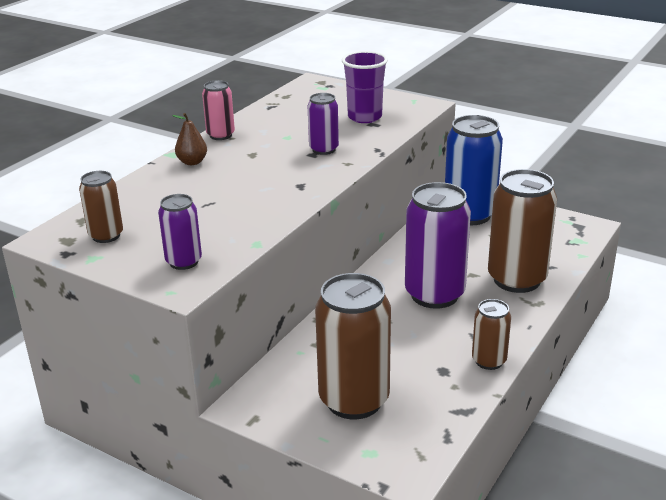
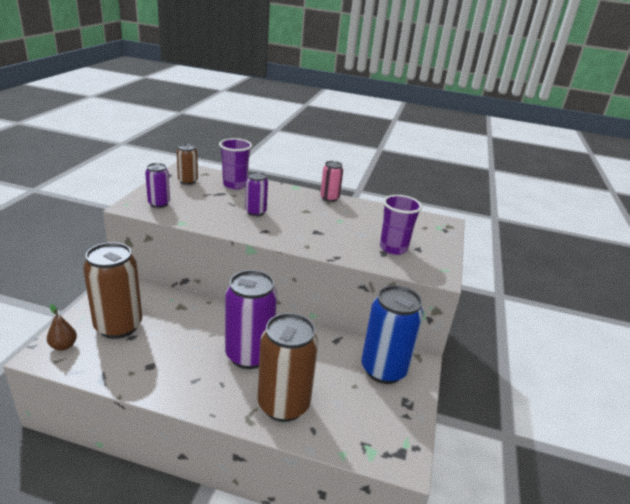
camera: 70 degrees right, 0 degrees up
brown pear [172,113,207,165] -> brown pear moved to [47,304,77,351]
purple can [308,93,339,155] -> purple can moved to [245,172,268,216]
brown can [472,299,511,370] -> none
none -> purple cup [219,138,252,189]

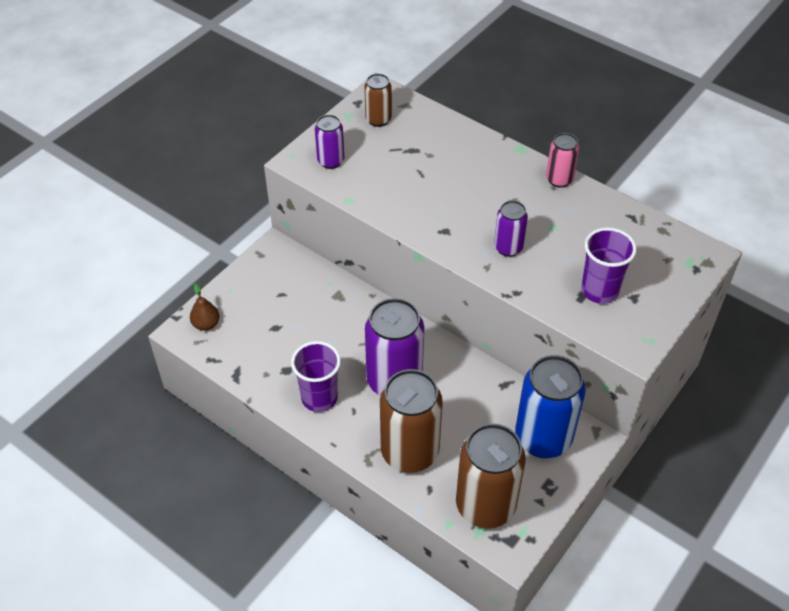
camera: 25 degrees right, 20 degrees up
brown can [83,242,142,339] -> brown can moved to [456,423,526,528]
purple cup [219,138,252,189] -> purple cup moved to [291,341,341,412]
purple can [245,172,268,216] -> purple can moved to [494,201,528,257]

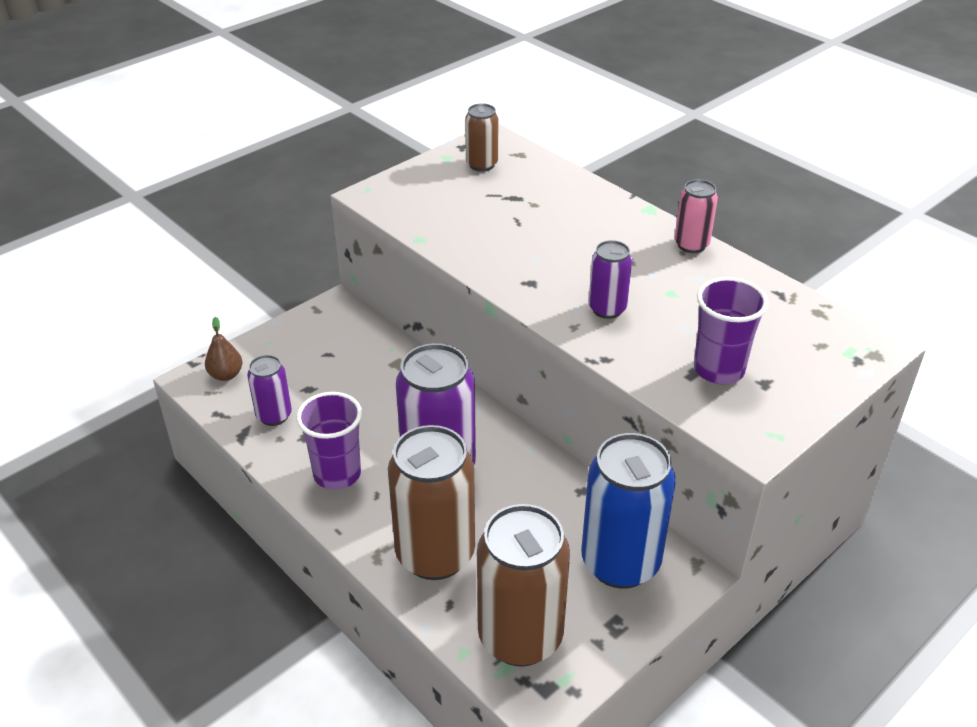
camera: 10 degrees right, 10 degrees down
purple can [315,115,344,169] -> purple can moved to [247,355,292,426]

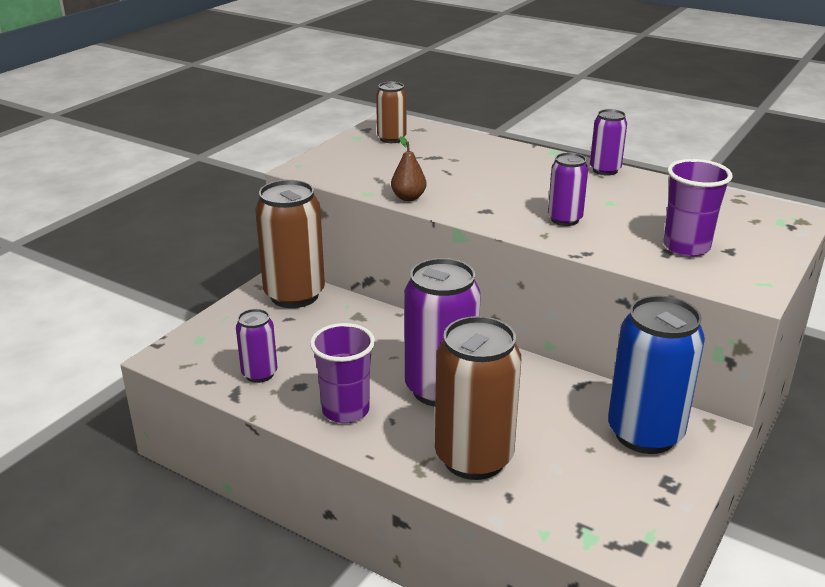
camera: 15 degrees left, 10 degrees down
brown pear [205,317,243,381] -> brown pear moved to [391,136,427,201]
brown can [477,504,570,667] -> brown can moved to [255,180,325,308]
pink can [674,179,718,253] -> purple can [590,109,627,176]

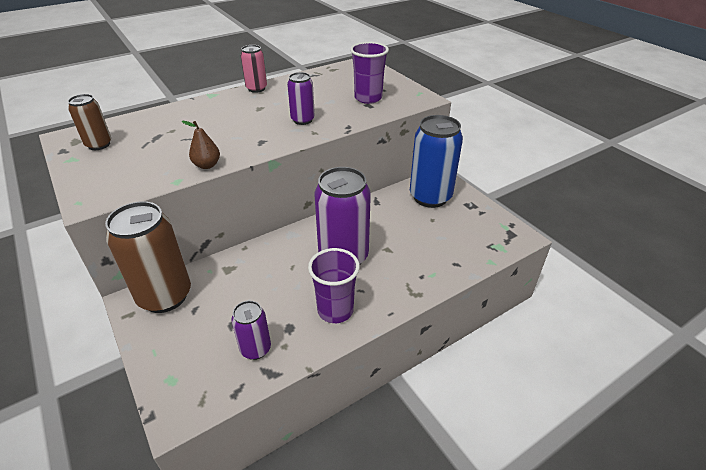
camera: 65 degrees left, 10 degrees up
brown can [435,316,521,480] -> none
purple can [590,109,627,176] -> pink can [241,45,267,93]

